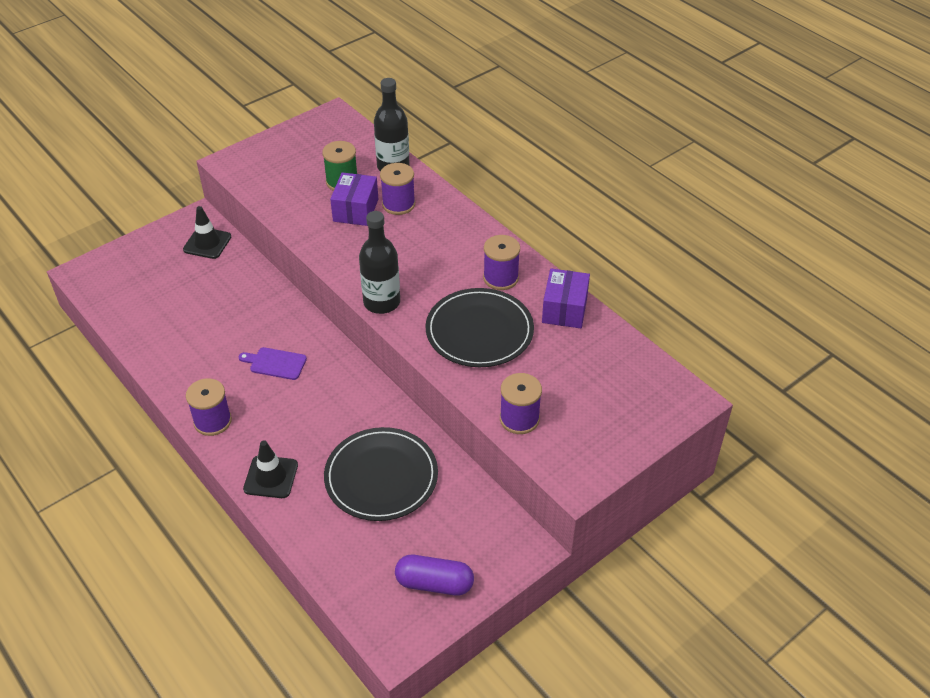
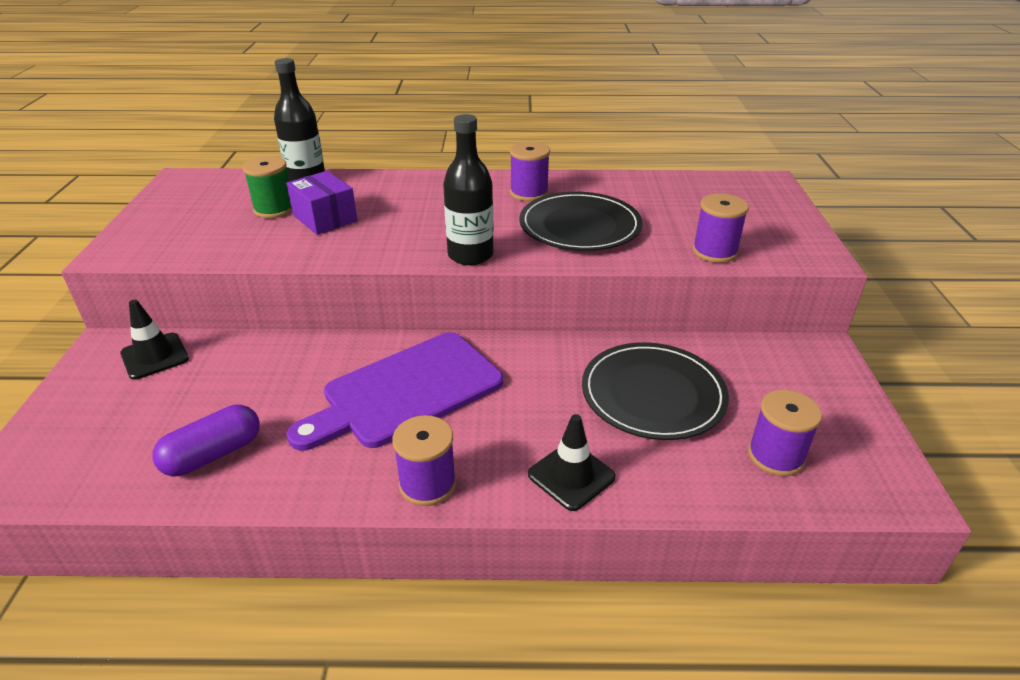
camera: 50 degrees left, 10 degrees down
purple cutting board [239,347,307,380] -> purple cutting board [286,332,503,451], size x2.29
purple spool [380,163,415,215] -> purple spool moved to [748,390,822,476]
purple capsule [395,555,474,596] -> purple capsule moved to [152,405,260,477]
purple box [542,269,590,328] -> none

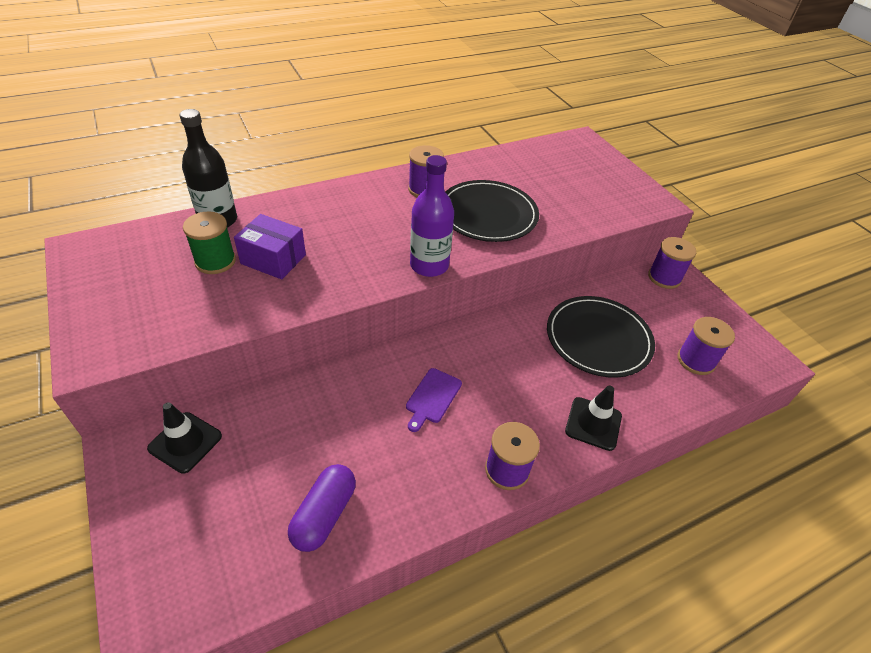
camera: 30 degrees left, 10 degrees up
purple cutting board [286,332,503,451] -> purple cutting board [406,368,462,432], size x0.44
black bottle [443,114,494,265] -> purple bottle [410,155,454,277]
purple spool [693,194,749,263] -> purple spool moved to [648,237,696,289]

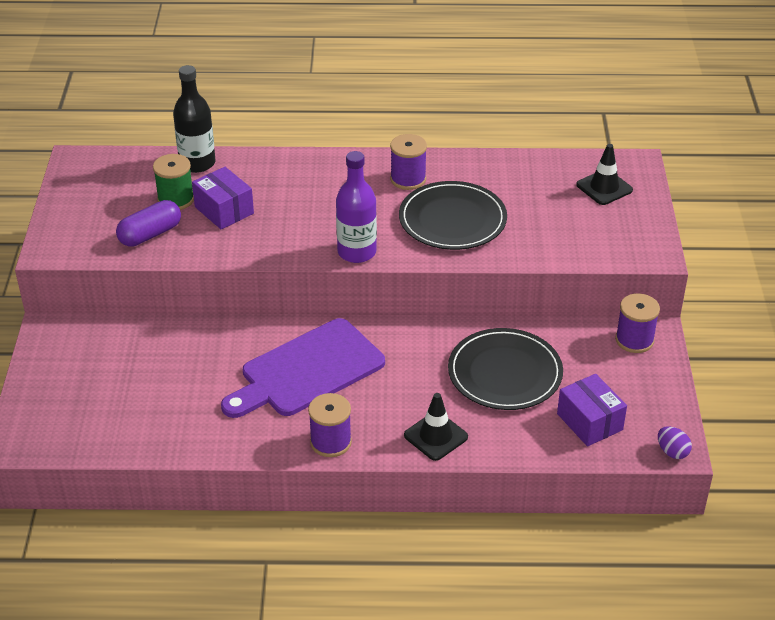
camera: 30 degrees right, 5 degrees down
black traffic cone [147,402,222,474] -> black traffic cone moved to [576,144,633,205]
purple capsule [288,464,356,552] -> purple capsule moved to [116,200,181,247]
purple cutting board [406,368,462,432] -> purple cutting board [221,318,385,418], size x2.29
purple spool [678,317,735,375] -> purple box [557,374,627,446]
none -> purple egg [658,426,692,459]

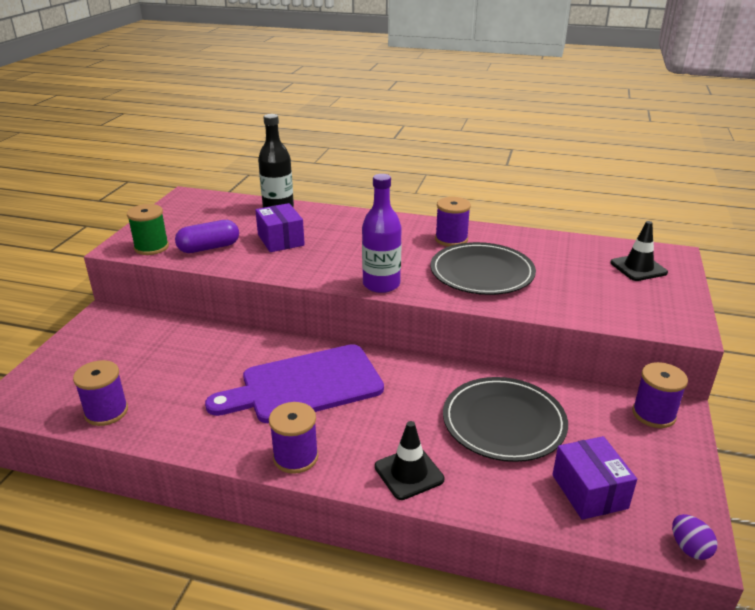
camera: 15 degrees right, 10 degrees down
green spool [153,154,194,210] -> green spool moved to [127,204,169,255]
none -> purple spool [73,360,128,426]

